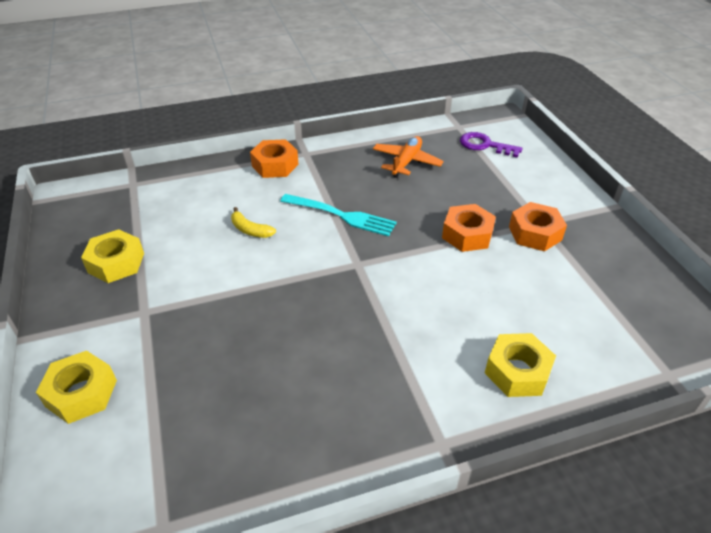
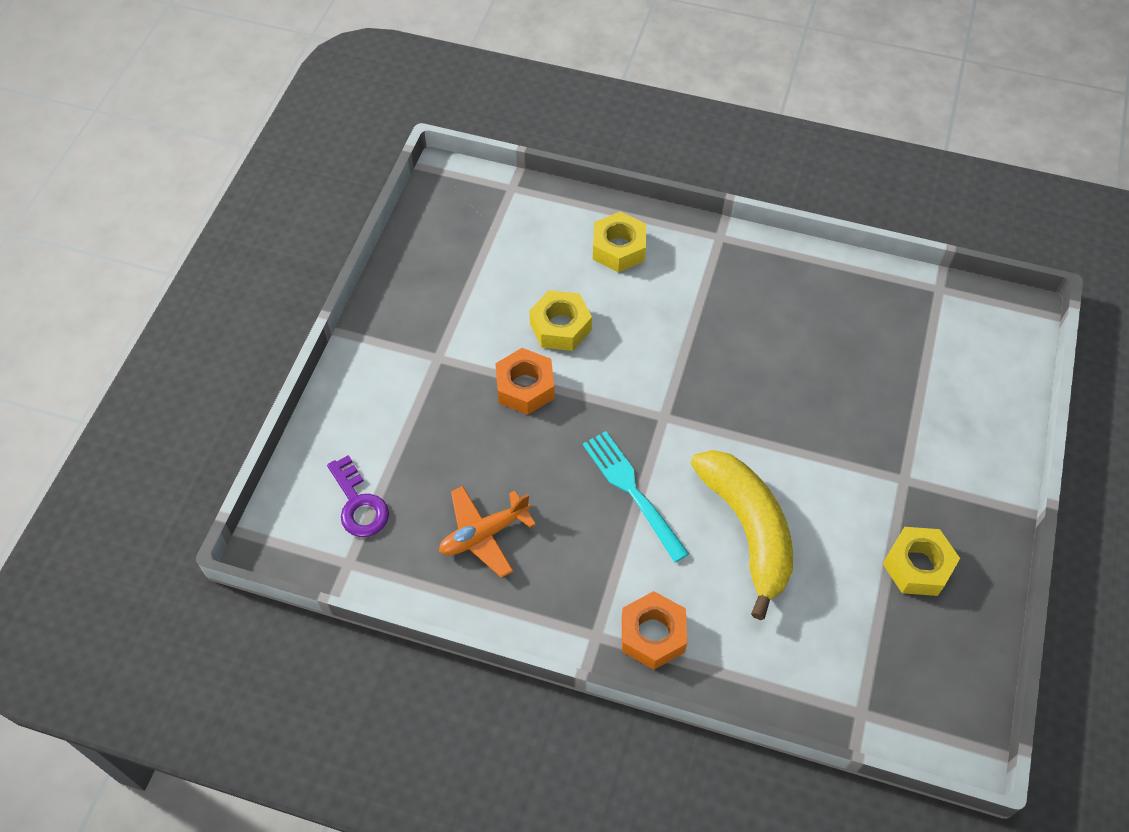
camera: 145 degrees left, 15 degrees up
yellow nut [36,350,117,424] -> yellow nut moved to [529,290,592,351]
yellow banana [231,207,276,238] -> yellow banana [691,450,793,620], size x2.40
orange nut [509,202,567,251] -> none

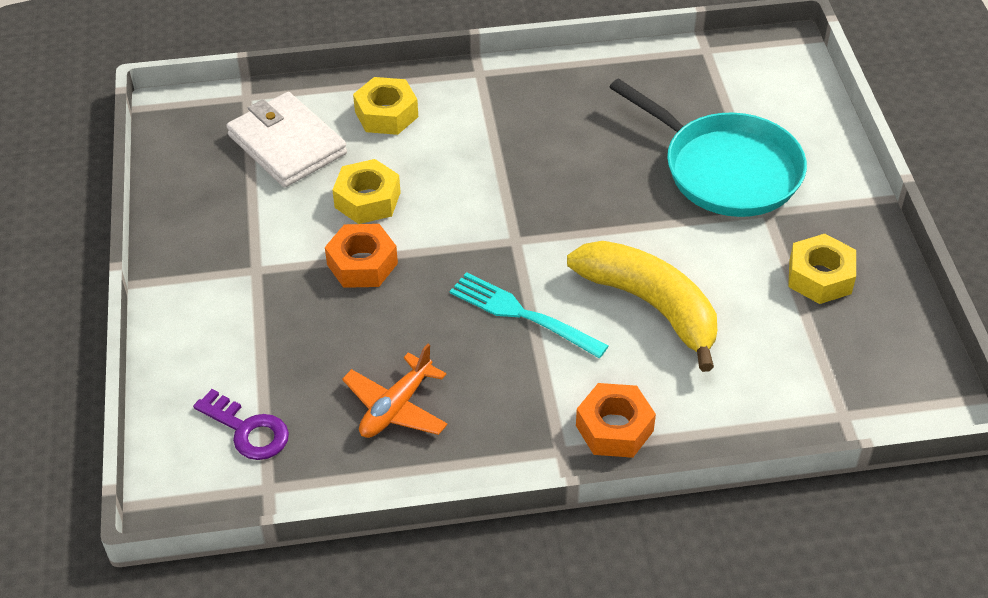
camera: 25 degrees left, 10 degrees down
none -> white wallet [227,92,347,187]
none -> turquoise pan [610,78,807,217]

